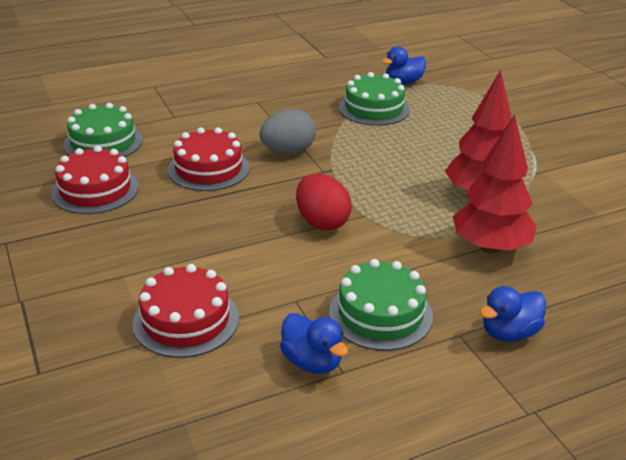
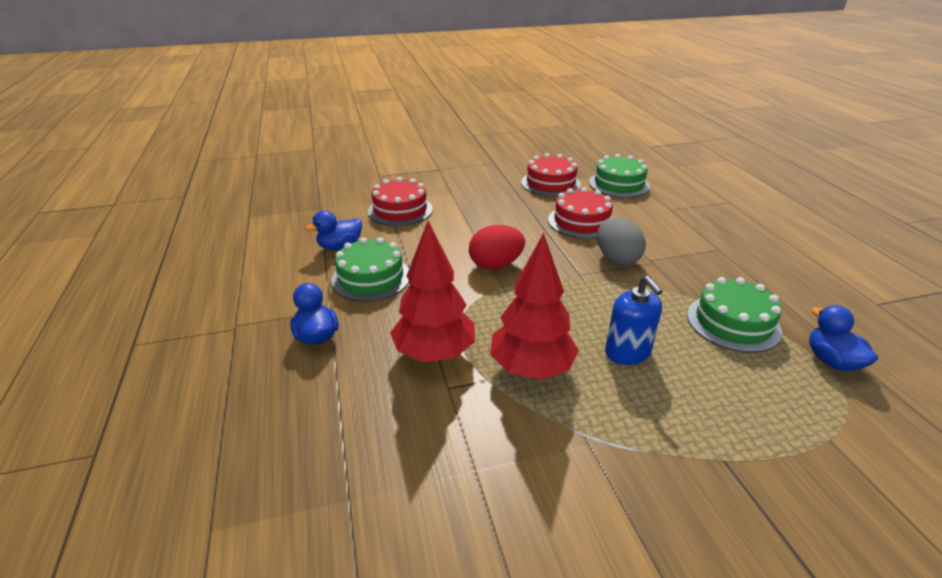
camera: 100 degrees right, 0 degrees up
none -> blue soap dispenser [605,276,662,365]

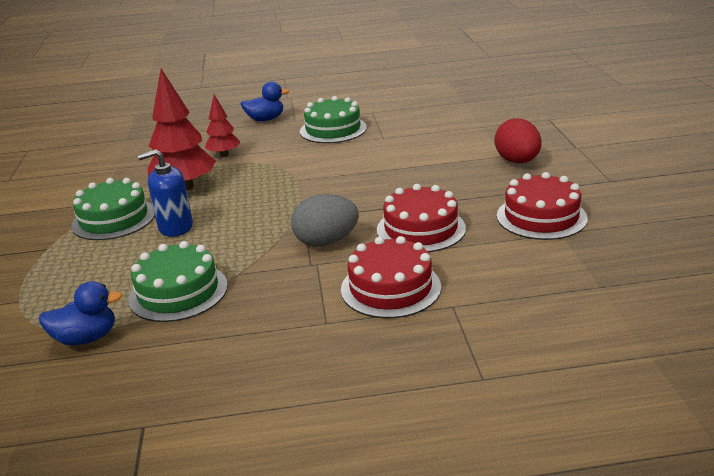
camera: 100 degrees right, 5 degrees down
blue duck [305,211,362,250] -> none
red cake [368,177,433,226] -> red cake moved to [341,236,441,319]
red tree [390,221,475,362] -> red tree [205,94,241,157], size x0.57
red egg [469,225,525,270] -> red egg moved to [494,119,542,163]
green cake [589,154,650,198] -> green cake moved to [71,178,155,240]

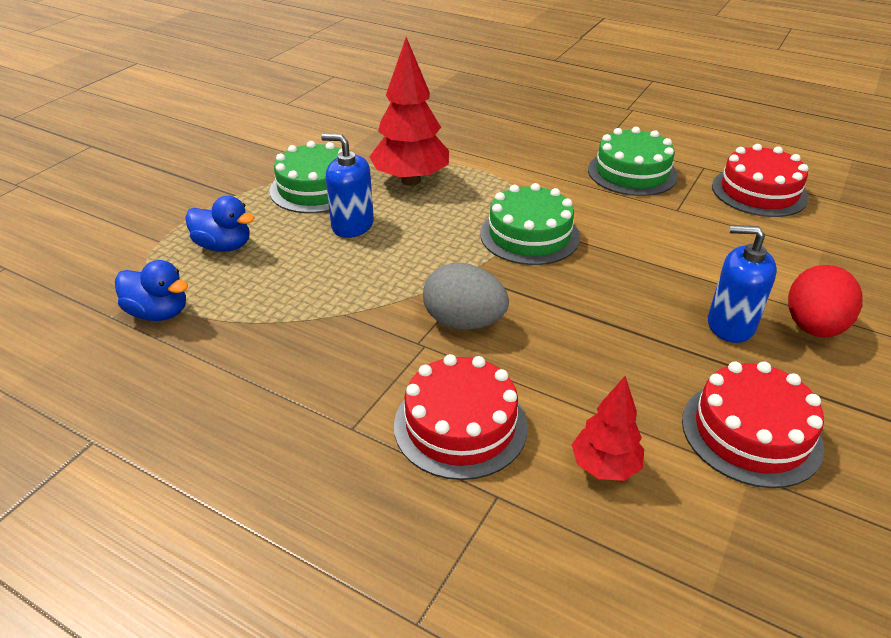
camera: 35 degrees right, 10 degrees up
green cake [128,241,228,322] -> green cake moved to [480,183,580,265]
red tree [205,94,241,157] -> red tree moved to [572,376,644,481]
blue duck [241,81,289,121] -> blue duck moved to [185,196,254,252]
red cake [377,184,466,252] -> red cake moved to [712,144,808,217]
none -> blue soap dispenser [708,225,777,343]

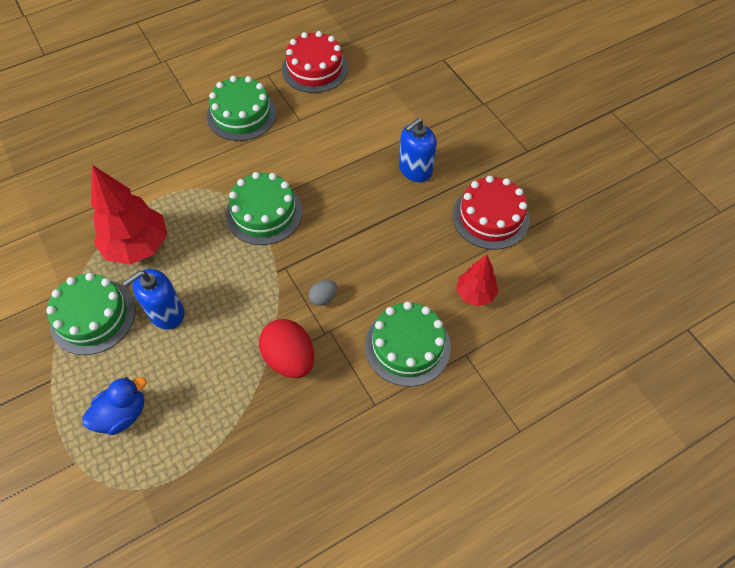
camera: 60 degrees left, 20 degrees up
blue duck [115,260,188,321] -> none
red cake [394,354,528,480] -> green cake [365,302,451,387]
grey egg [423,263,509,330] -> grey egg [309,280,337,306], size x0.50
red egg [788,265,863,338] -> red egg moved to [259,319,314,378]

